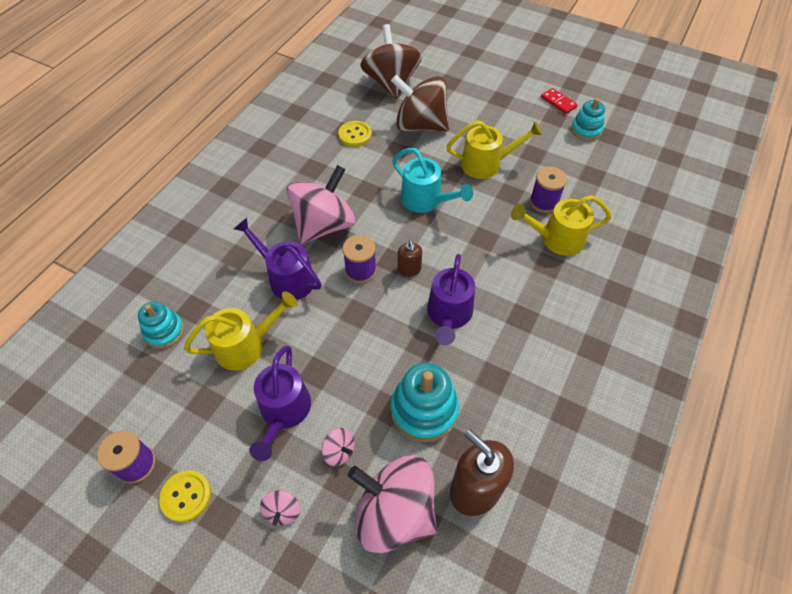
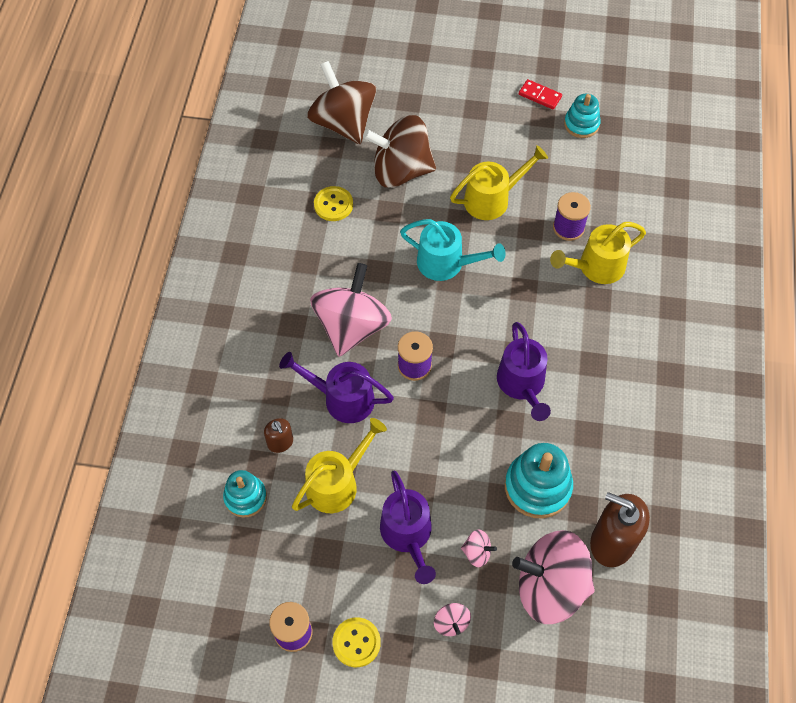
camera: 20 degrees left, 5 degrees up
brown soap dispenser [398,240,422,277] -> brown soap dispenser moved to [264,418,293,453]

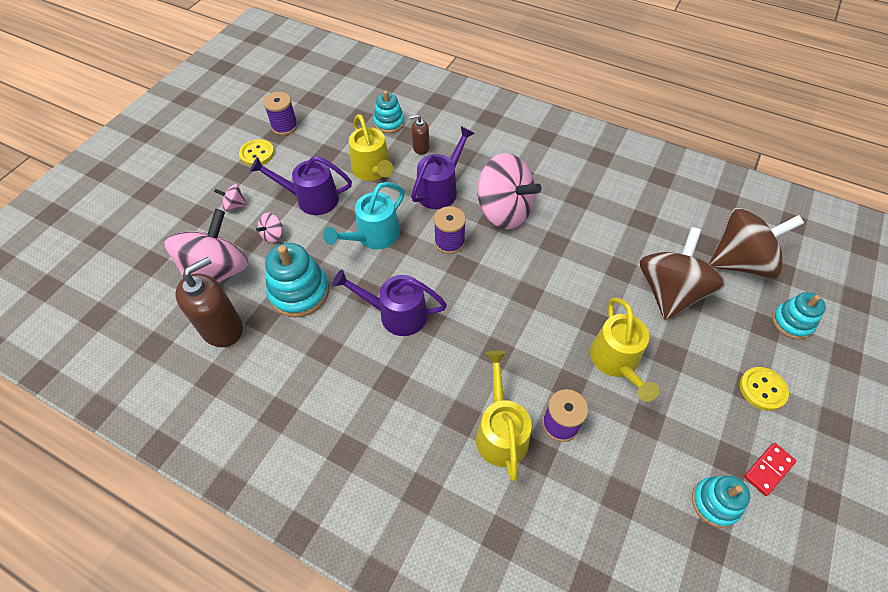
camera: 110 degrees right, 5 degrees down
yellow button [314,186,353,221] -> yellow button moved to [740,367,789,411]
turquoise watering can [400,219,506,281] -> turquoise watering can moved to [323,182,405,249]
none -> turquoise stacking toy [772,292,826,339]

